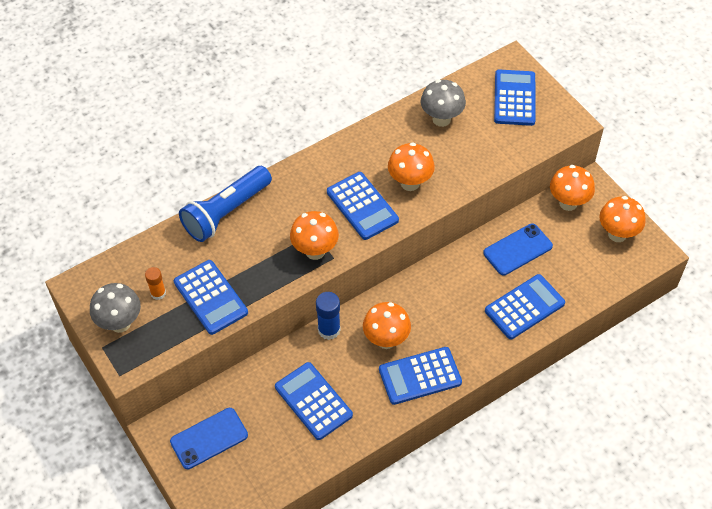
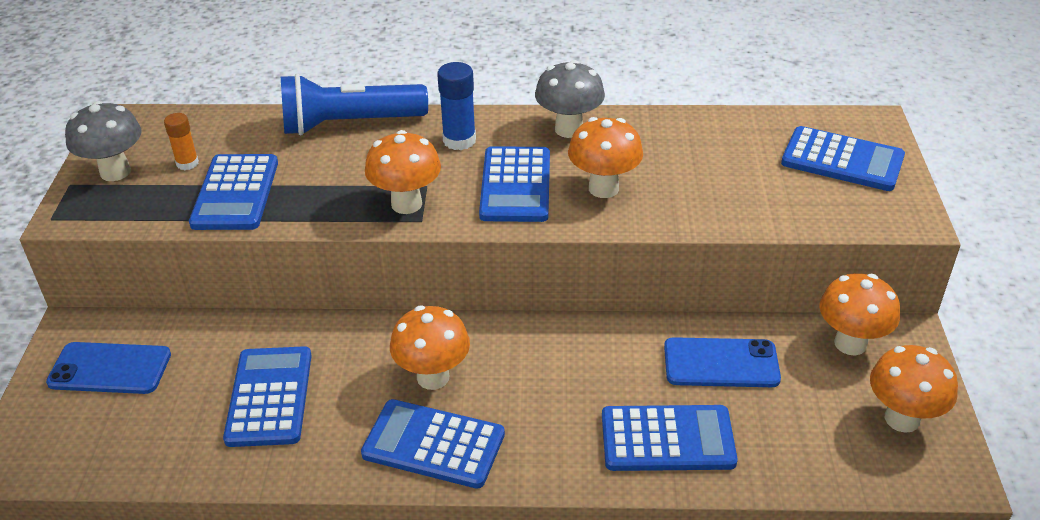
camera: 35 degrees right, 15 degrees down
blue glue stick [316,292,341,340] -> blue glue stick moved to [437,62,476,150]
grey mushroom [421,79,466,127] -> grey mushroom moved to [535,60,605,138]
blue calculator [494,70,536,126] -> blue calculator turned 75 degrees clockwise [781,126,905,191]

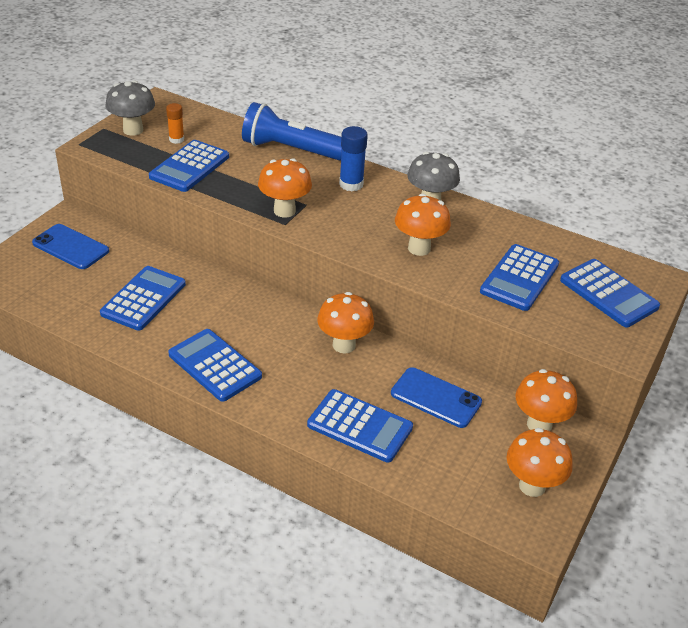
camera: 25 degrees right, 0 degrees up
orange mushroom [390,306,470,390] -> orange mushroom moved to [317,292,374,354]
blue calculator [479,146,550,222] -> blue calculator moved to [480,244,559,311]

